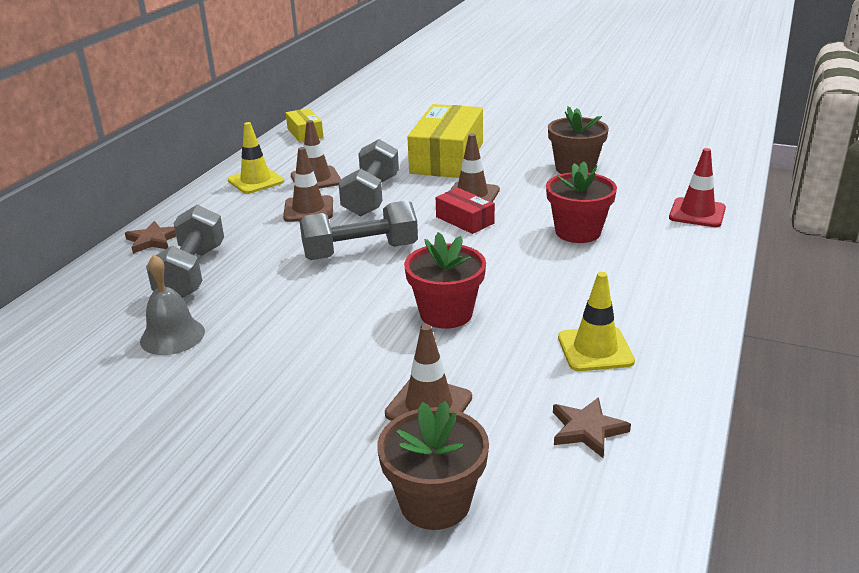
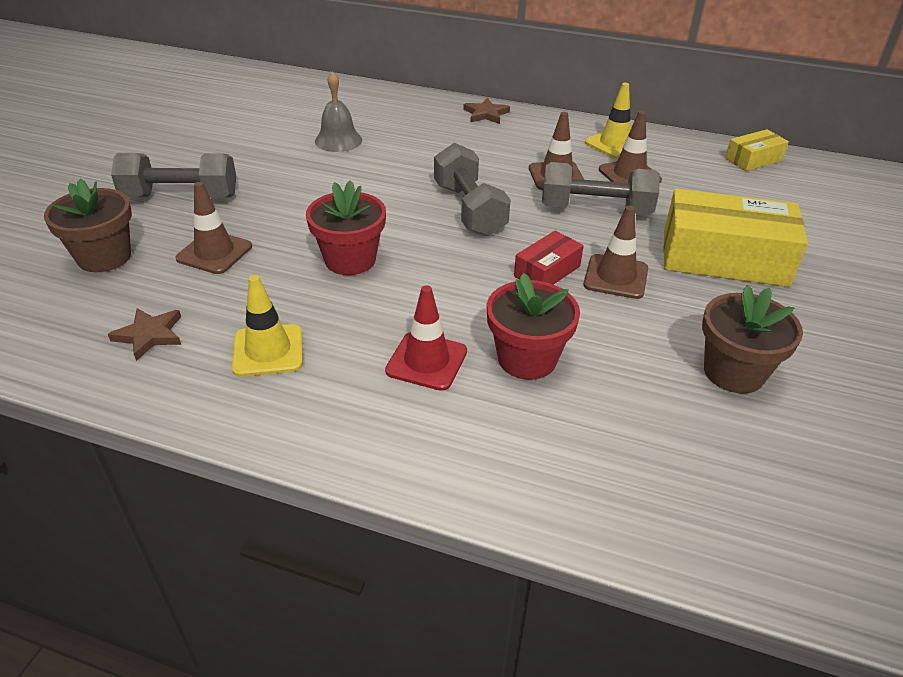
camera: 85 degrees right, 10 degrees up
grey dumbbell [146,205,224,298] -> grey dumbbell moved to [111,153,236,198]
red traffic cone [669,148,726,227] -> red traffic cone moved to [385,285,467,391]

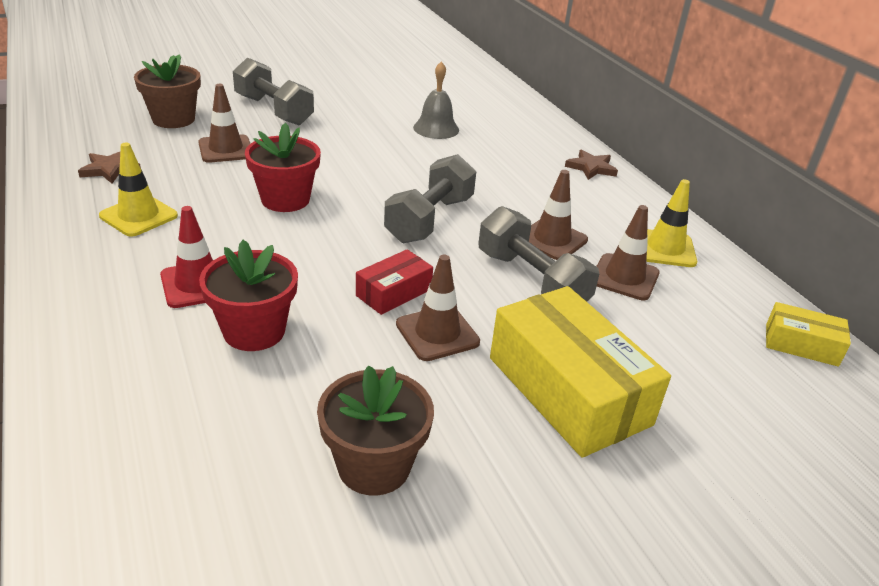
camera: 45 degrees right, 5 degrees down
red box [514,231,584,285] -> red box turned 45 degrees counterclockwise [356,249,433,315]

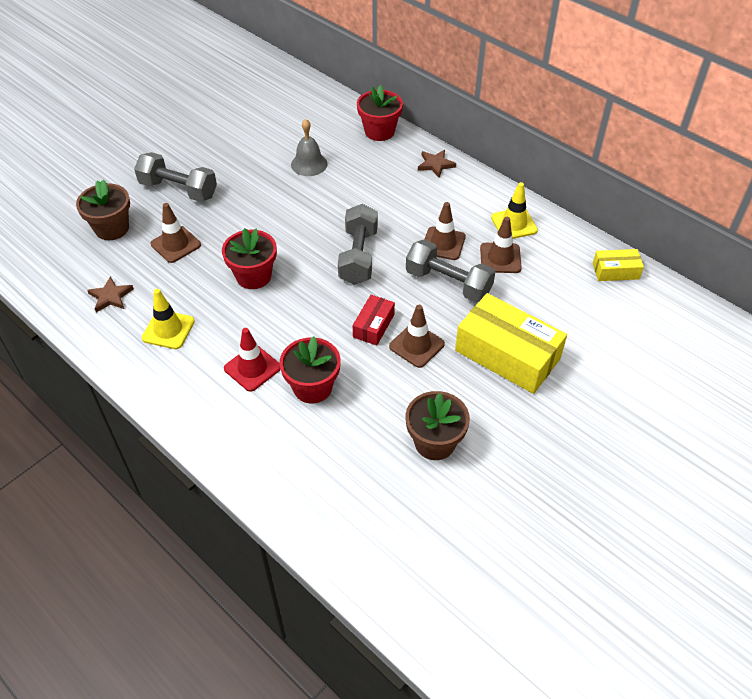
camera: 20 degrees left, 15 degrees up
none -> red flower pot [357,85,403,141]

